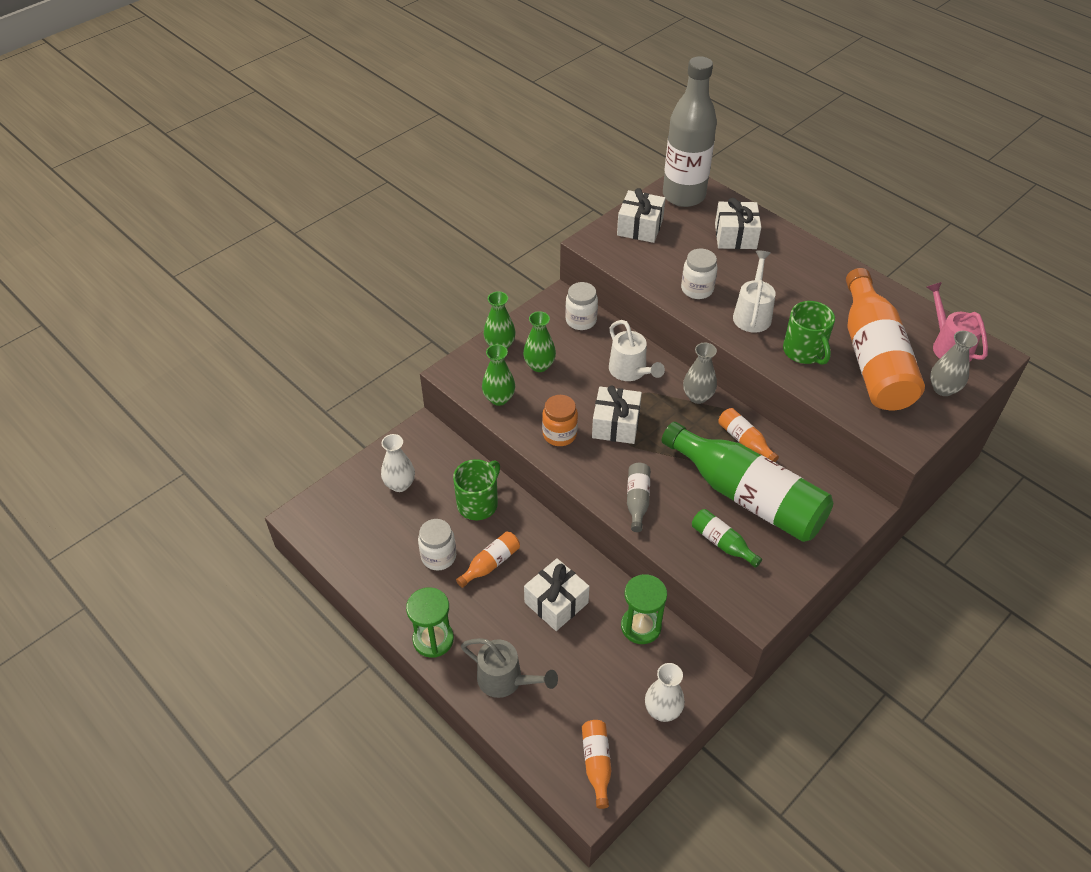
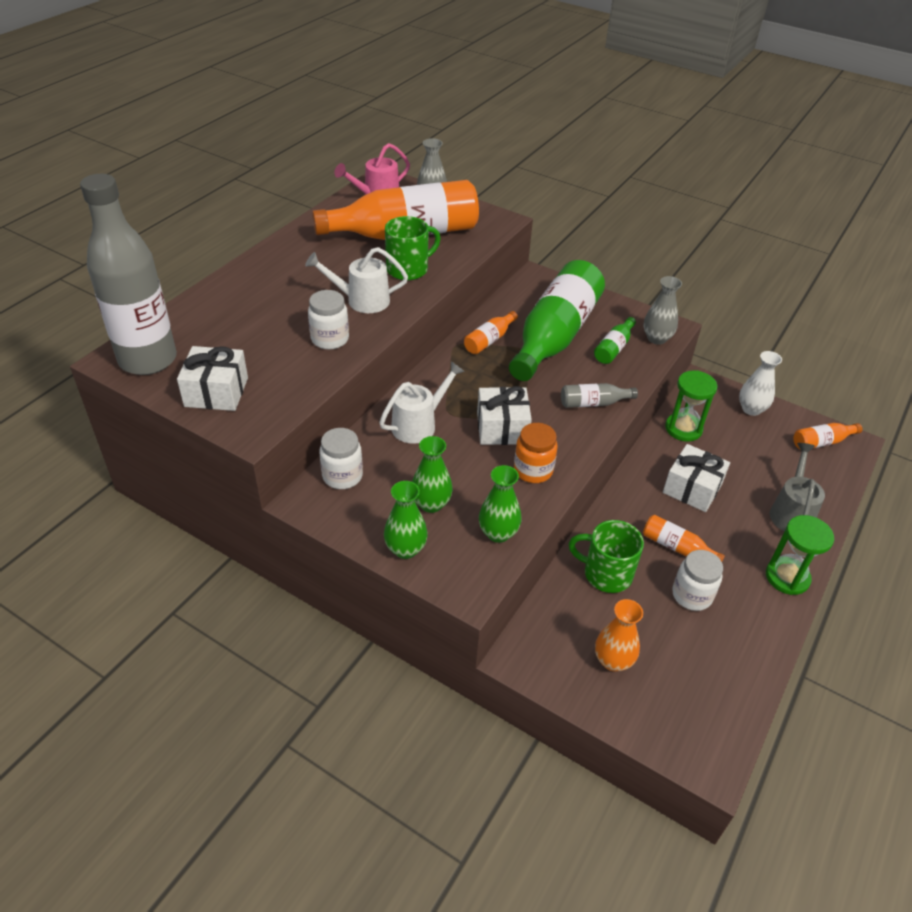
camera: 105 degrees left, 5 degrees down
white vase [381,434,415,492] -> orange vase [595,599,643,672]
grey vase [683,343,717,404] -> grey vase moved to [643,276,682,345]
white gift [715,198,761,249] -> none

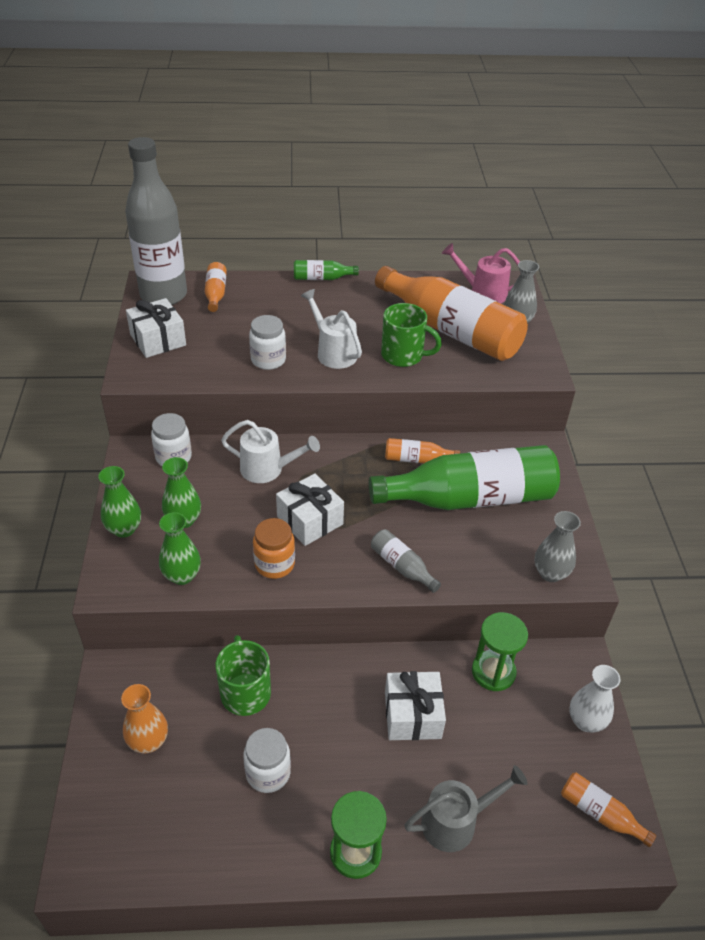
camera: 55 degrees right, 0 degrees up
green bottle [594,317,636,364] -> green bottle moved to [294,260,359,280]
orange bottle [643,515,725,562] -> orange bottle moved to [205,262,227,312]

